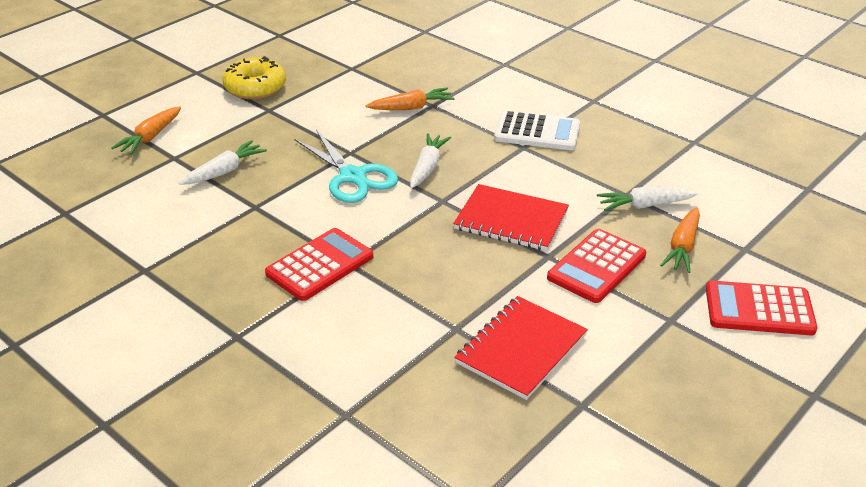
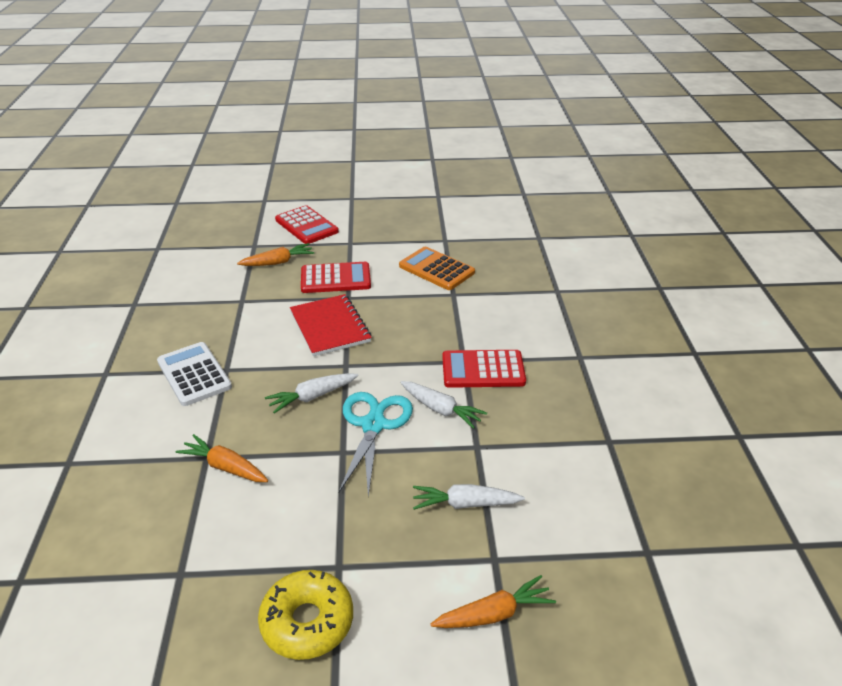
camera: 135 degrees left, 0 degrees up
red notebook [454,296,588,400] -> orange calculator [399,247,475,290]
white carrot [597,186,699,211] -> white carrot moved to [400,381,487,429]

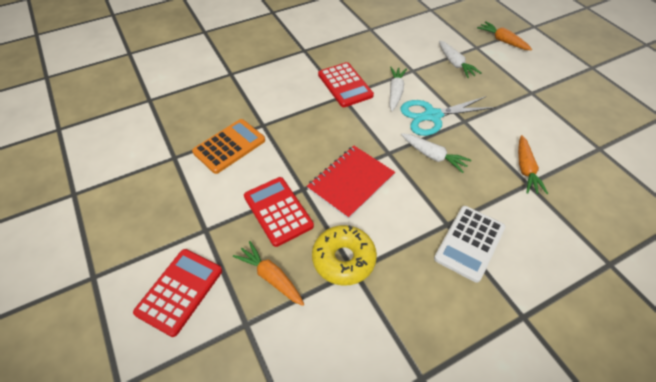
camera: 115 degrees left, 15 degrees up
yellow donut [258,570,353,660] -> yellow donut moved to [312,225,377,286]
orange calculator [399,247,475,290] -> orange calculator turned 150 degrees counterclockwise [192,119,265,174]

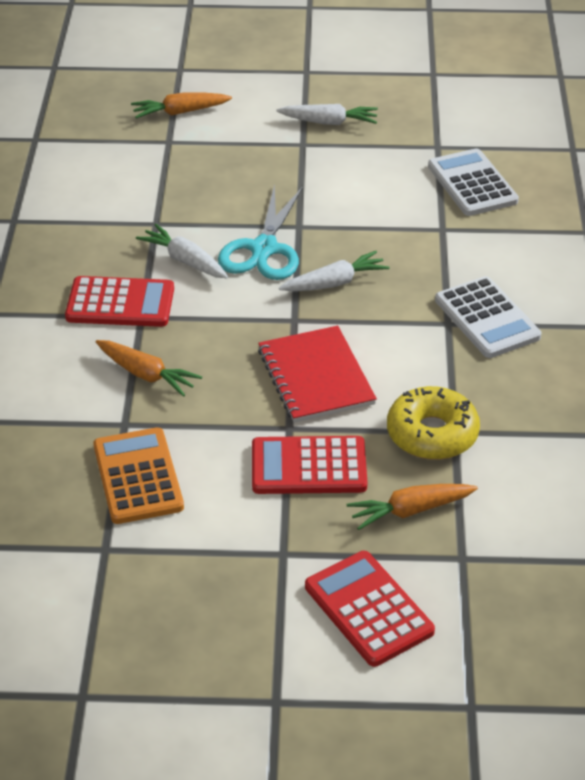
camera: 60 degrees left, 10 degrees down
white carrot [439,40,481,78] -> white carrot moved to [276,104,378,125]
orange carrot [518,135,548,194] -> orange carrot moved to [96,340,202,397]
none -> white calculator [428,148,519,216]

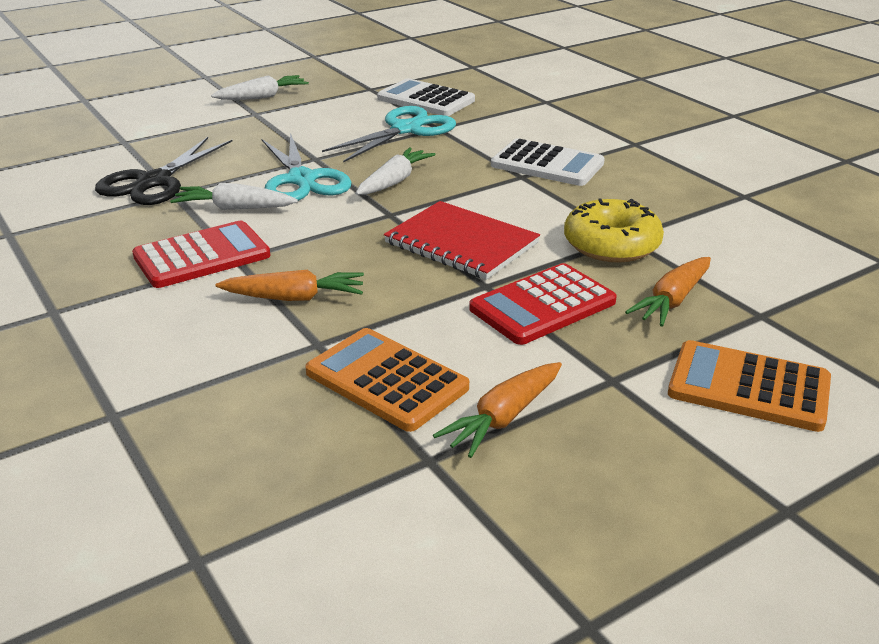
camera: 35 degrees left, 10 degrees down
orange carrot [131,93,232,119] -> orange carrot moved to [433,362,562,458]
red calculator [305,551,435,667] -> orange calculator [668,340,831,432]
none -> black scissors [95,137,233,205]
none -> turquoise scissors [322,106,456,163]

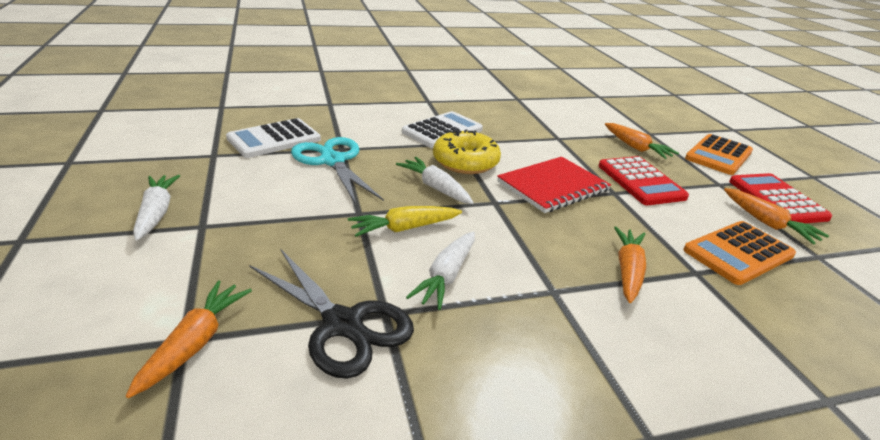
camera: 75 degrees left, 0 degrees up
red calculator [132,221,271,288] -> red calculator moved to [729,173,833,223]
turquoise scissors [261,133,351,201] -> yellow carrot [348,206,462,237]
yellow donut [564,198,664,263] -> yellow donut moved to [433,129,501,174]
none -> orange carrot [126,281,252,398]

